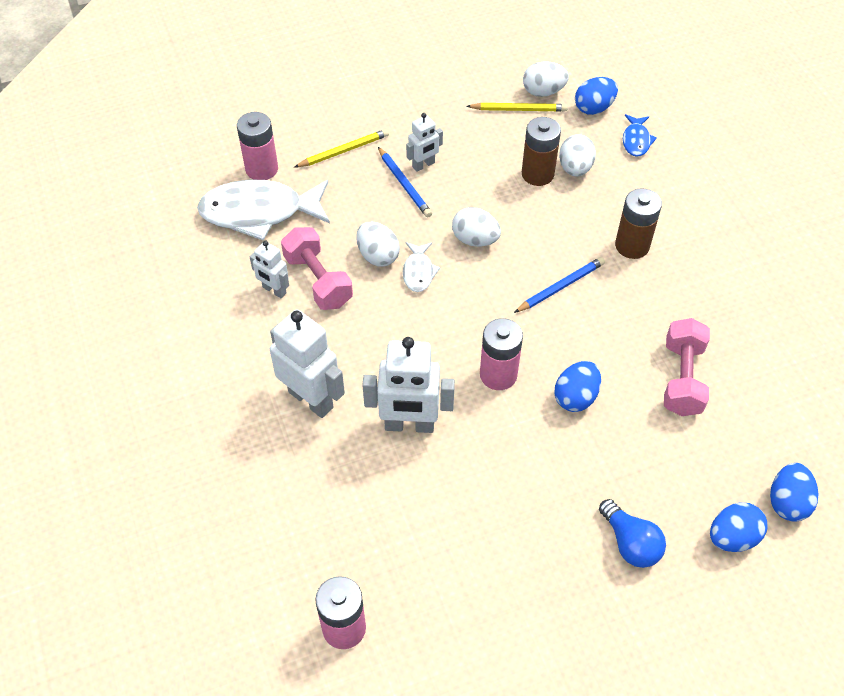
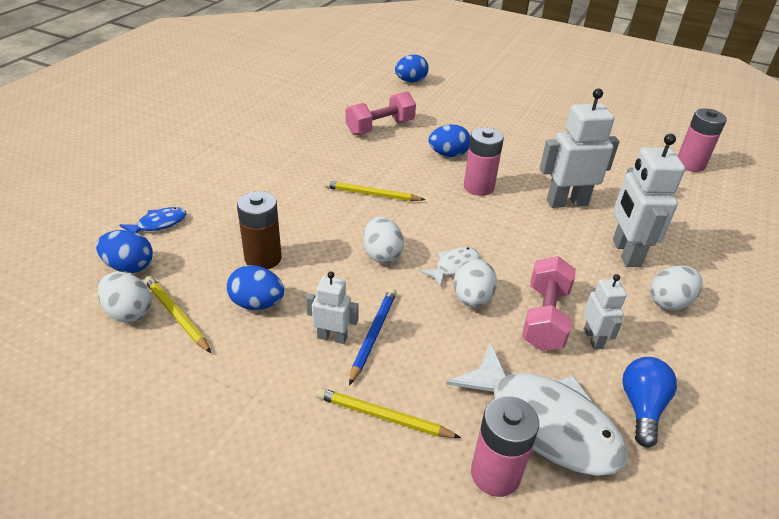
camera: 135 degrees left, 15 degrees down
white robot [362,337,455,433] -> white robot turned 60 degrees counterclockwise [540,89,619,208]
blue pencil [514,257,605,313] -> yellow pencil [324,181,425,201]
white egg [559,134,596,176] -> white egg moved to [650,265,703,311]
blue light bulb [599,499,666,568] -> blue light bulb moved to [622,357,677,447]
brown battery [615,188,662,259] -> none
blue egg [710,502,767,552] -> blue egg moved to [227,265,284,310]

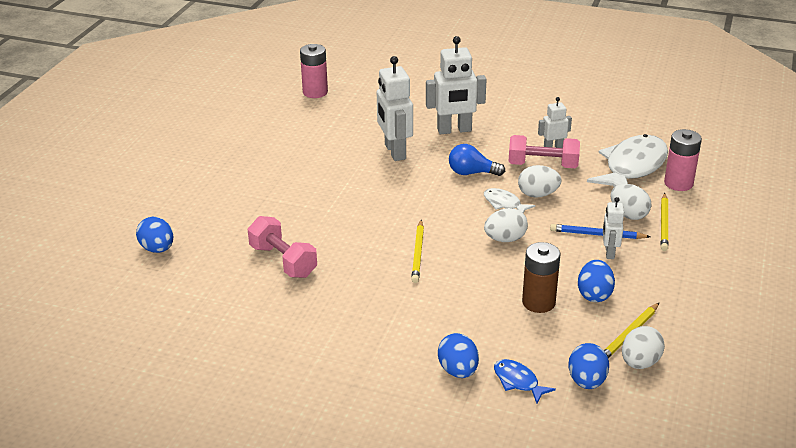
camera: 95 degrees left, 5 degrees down
blue egg [429,124,470,157] -> blue egg moved to [438,333,479,378]
pink battery [464,127,504,196] -> none
blue light bulb [622,357,677,447] -> blue light bulb moved to [449,144,505,176]
white egg [650,265,703,311] -> white egg moved to [610,184,651,220]

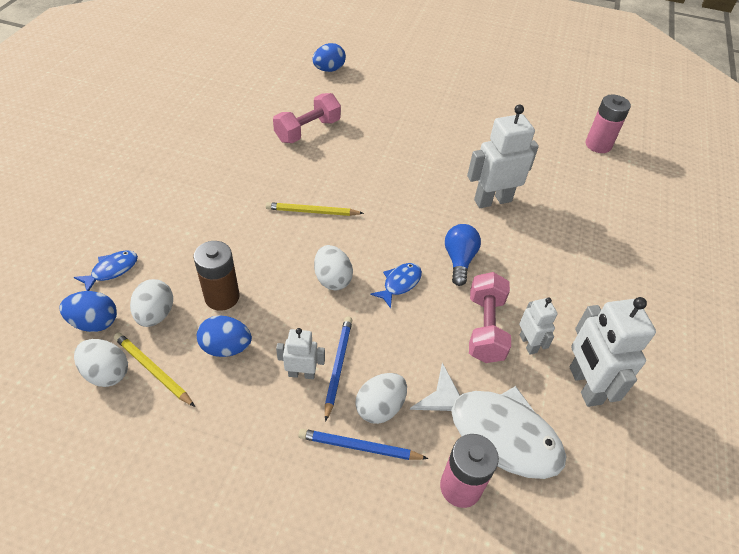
camera: 85 degrees right, 15 degrees up
white robot [426,36,487,134] -> white robot moved to [570,297,656,407]
blue egg [438,333,479,378] -> none
white fish [484,188,535,213] -> blue fish [370,263,422,309]
white egg [518,165,562,198] -> white egg moved to [130,279,173,327]
yellow pencil [661,193,669,251] -> blue pencil [298,429,428,460]

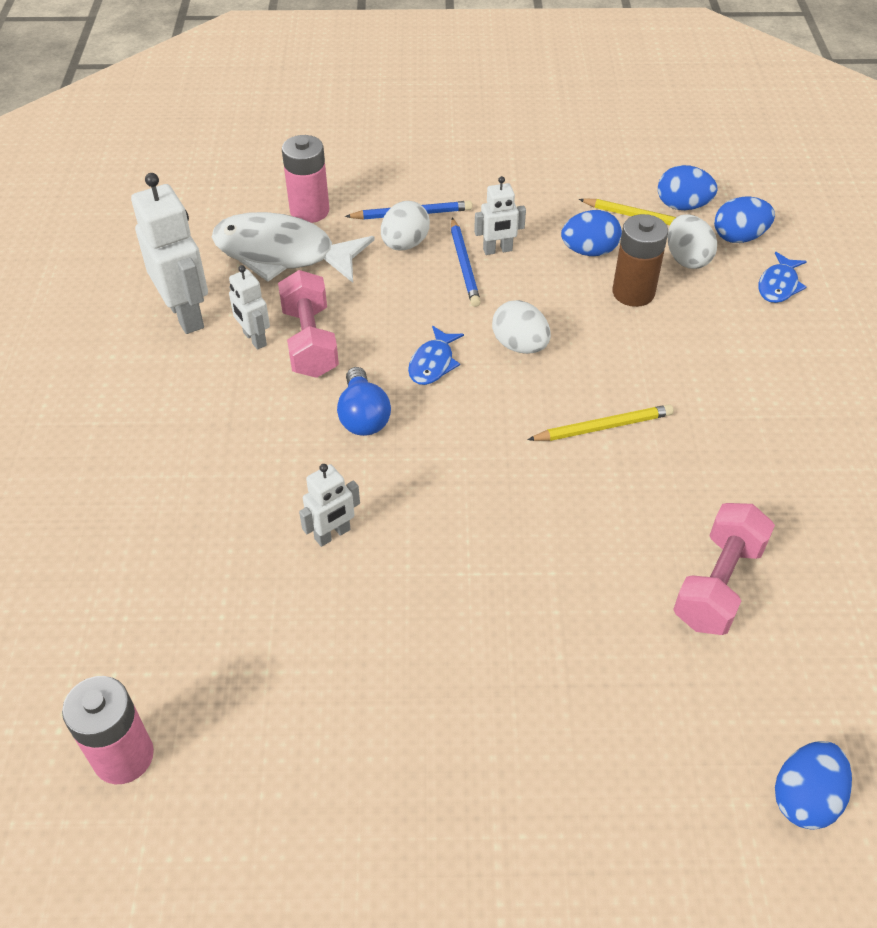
camera: 165 degrees right, 0 degrees up
white egg [74,339,128,387] -> blue egg [658,165,717,210]
white robot [467,105,539,208] -> white robot [299,464,360,547], size x0.55

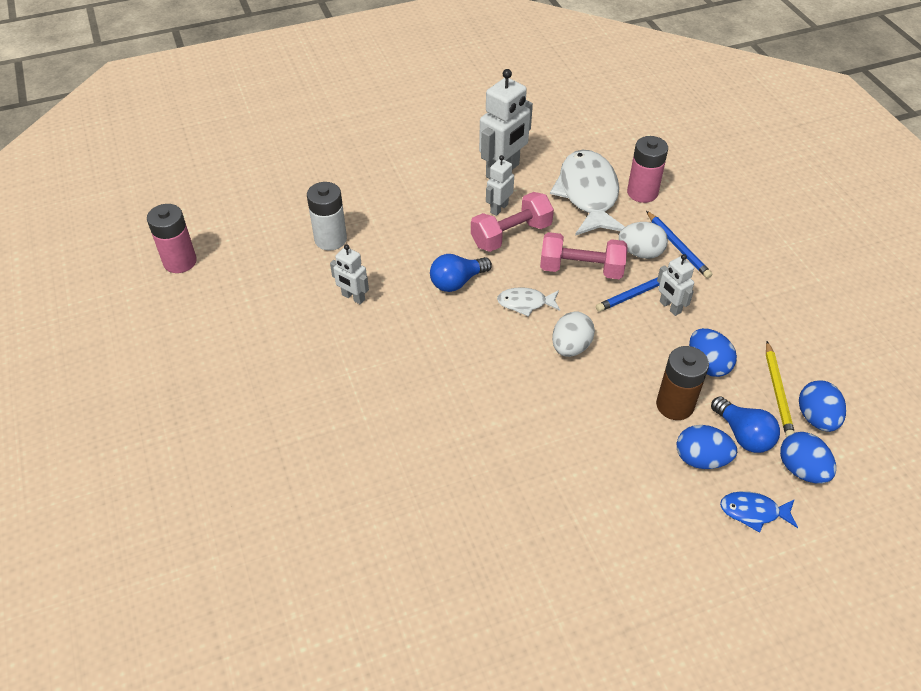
camera: 70 degrees right, 0 degrees up
blue fish [408,326,464,385] -> white fish [497,287,560,317]
yellow pencil [527,404,674,441] -> none
white egg [668,214,717,269] -> blue light bulb [711,396,780,453]
pink dumbbell [673,503,775,635] -> pink dumbbell moved to [540,232,628,279]
blue egg [775,741,852,830] -> blue egg moved to [677,425,737,469]
none -> white battery [307,182,347,251]

